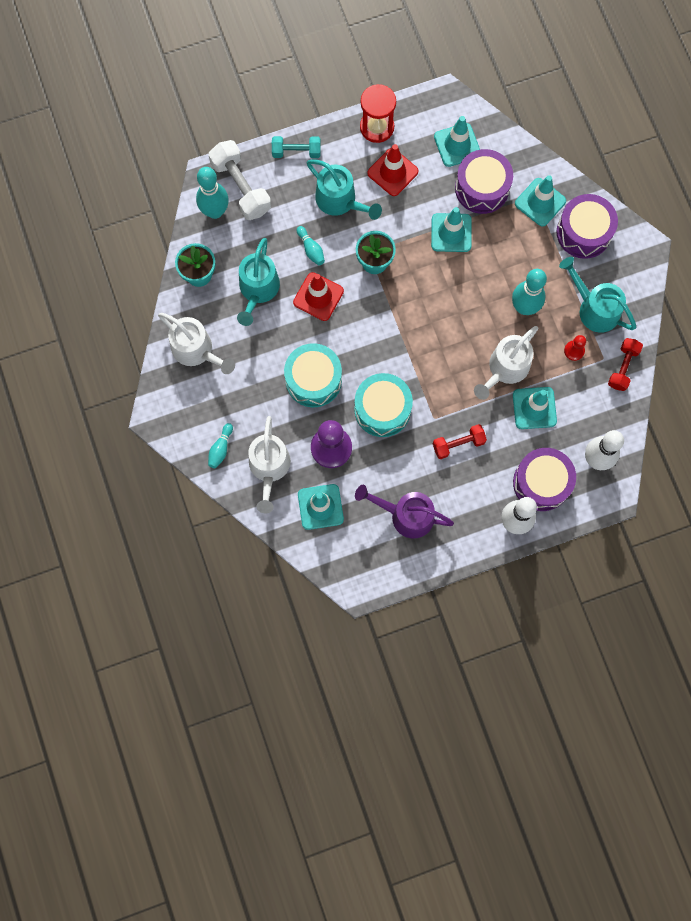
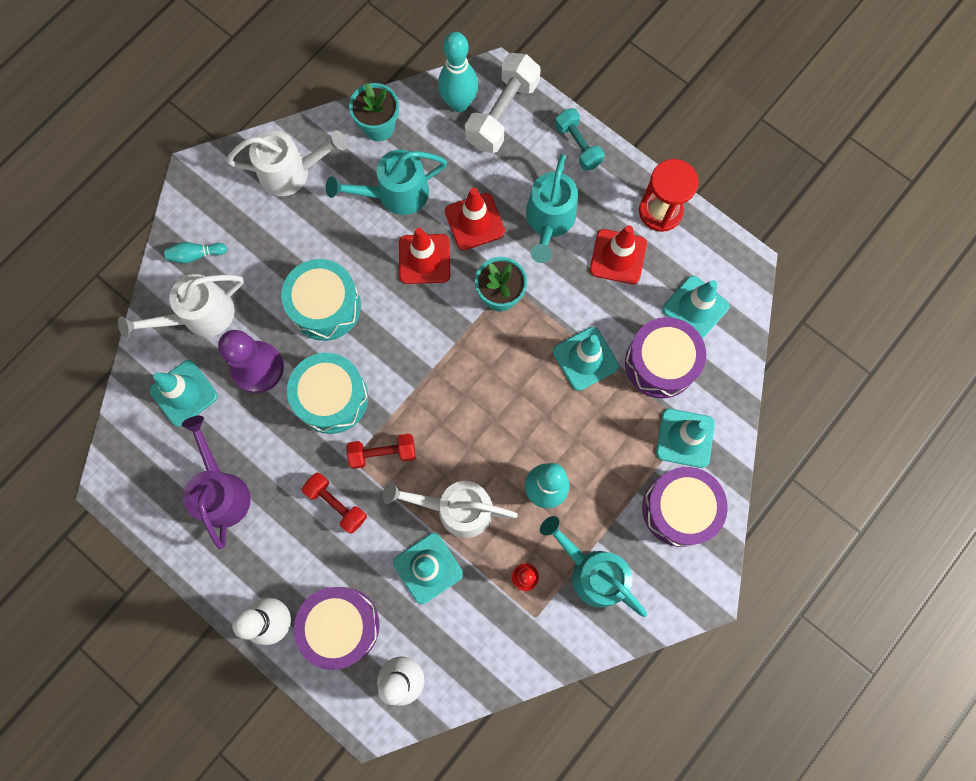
camera: 60 degrees right, 0 degrees up
white watering can [158,313,235,374] -> white watering can turned 105 degrees counterclockwise [226,130,347,196]
turquoise bowling pin [297,226,325,265] -> red traffic cone [445,188,505,250]
turquoise watering can [559,257,636,333] -> turquoise watering can turned 60 degrees counterclockwise [540,516,647,617]
red dumbbell [608,338,643,391] -> red dumbbell moved to [346,434,416,469]

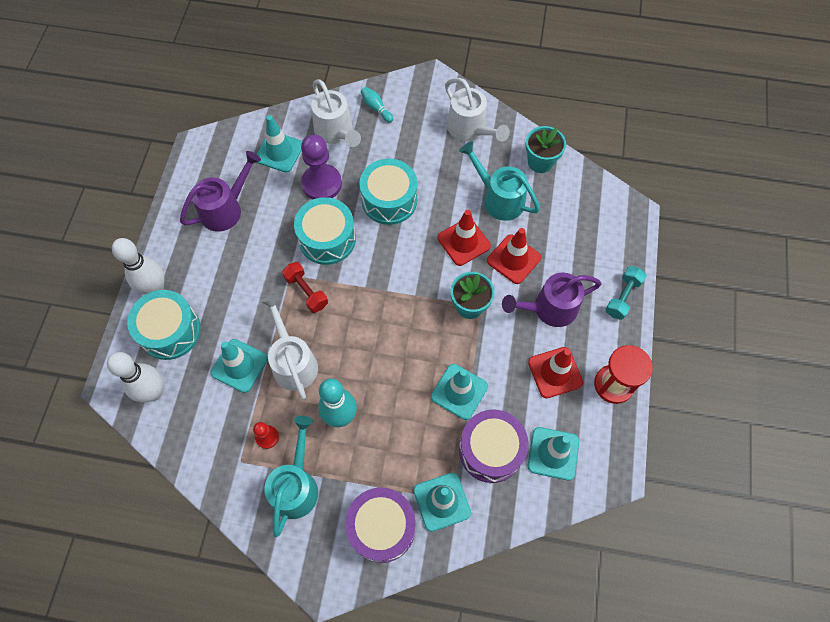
camera: 60 degrees right, 10 degrees down
white watering can [118,274,244,338] -> white watering can turned 150 degrees counterclockwise [311,79,361,147]
purple drum [294,587,379,670] -> turquoise drum [127,290,201,360]
red dumbbell [302,473,367,534] -> none
turquoise bowling pin [438,32,478,112] -> none
white dumbbell [465,53,541,153] -> none
turquoise watering can [526,154,578,263] -> purple watering can [502,273,602,327]

